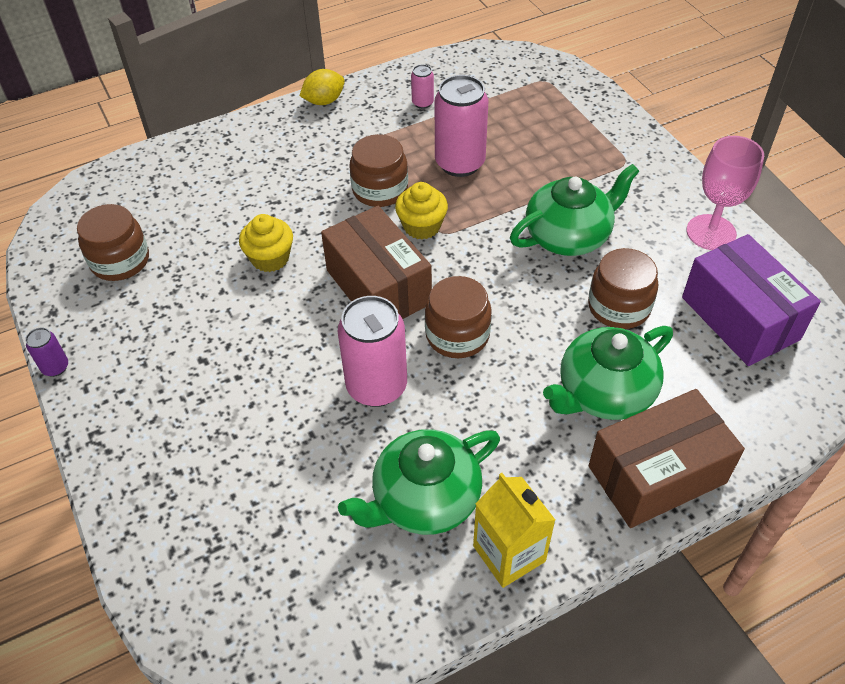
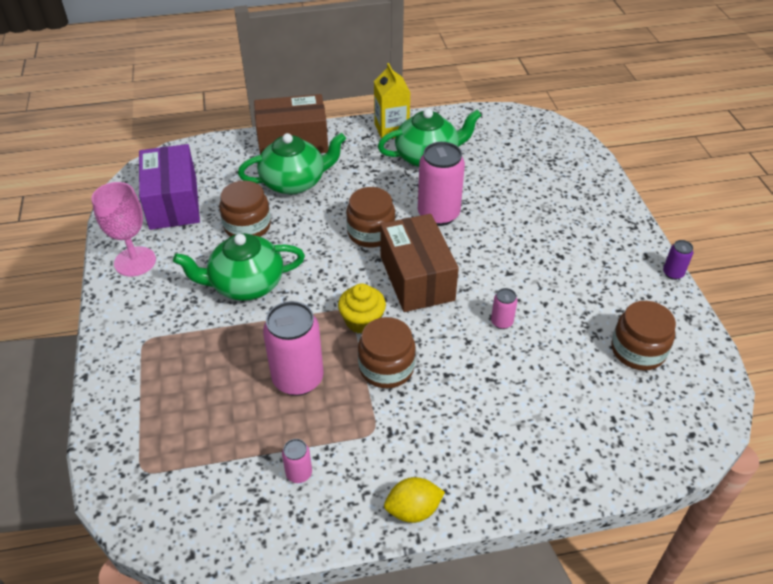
camera: 165 degrees left, 5 degrees down
yellow cupcake [239,214,293,272] -> pink can [491,288,517,329]

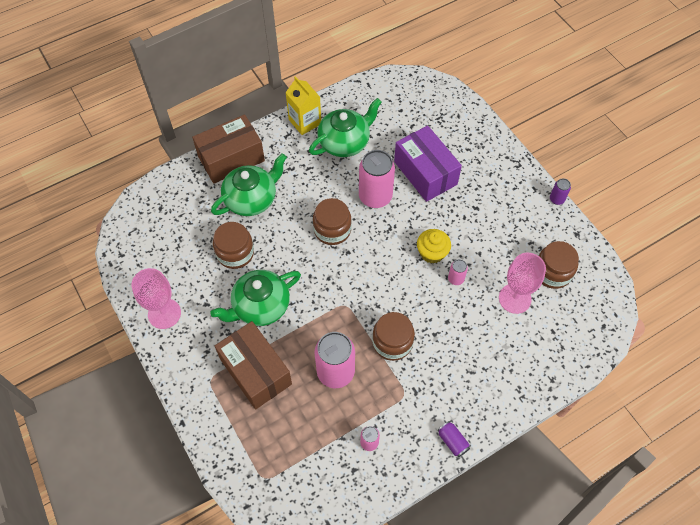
camera: 20 degrees left, 15 degrees up
purple box [139,144,200,230] -> purple box moved to [394,125,462,202]
yellow cupcake [338,283,386,334] -> yellow cupcake moved to [417,229,451,264]
brown box [380,214,459,312] -> brown box moved to [215,321,292,409]
yellow lemon [384,477,445,523] -> purple can [437,421,470,457]
none -> pink goblet [499,253,546,314]

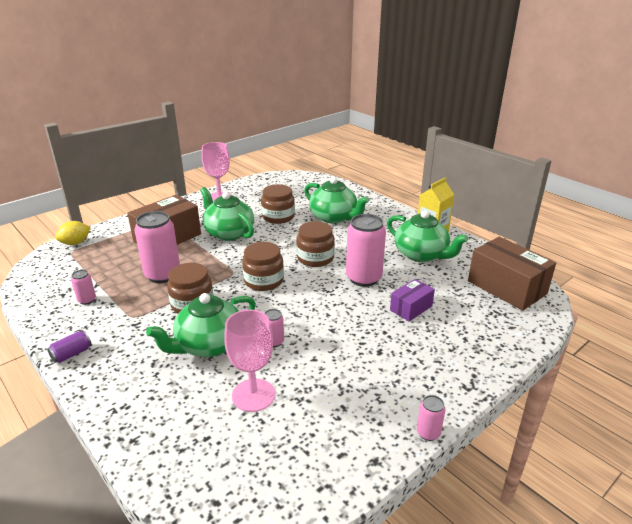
camera: 80 degrees right, 30 degrees down
brown box [192,114,265,184] -> brown box moved to [468,237,556,311]
purple box [394,125,462,202] -> purple box [390,279,435,321], size x0.55
yellow cupcake [417,229,451,264] -> none
brown jar [539,241,579,289] -> brown jar moved to [242,242,284,291]
purple can [550,178,571,205] -> pink can [417,395,445,441]
none -> yellow lemon [55,221,91,245]
none -> green teapot [146,293,256,357]

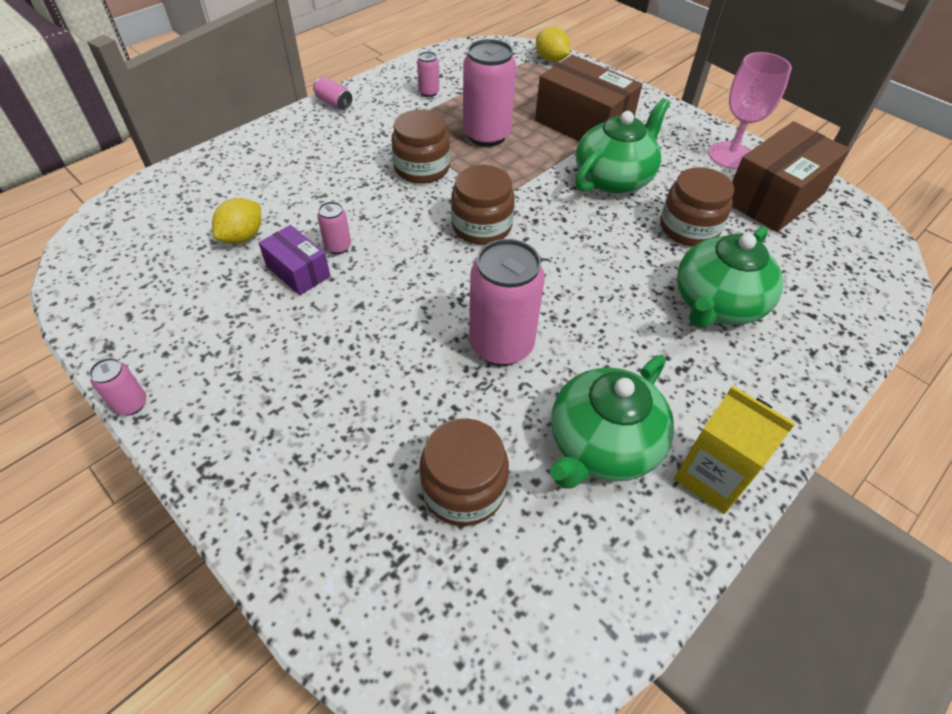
camera: 85 degrees right, 20 degrees up
purple can [47,331,92,363] -> pink can [313,77,352,110]
green teapot [146,293,256,357] -> none
pink goblet [224,310,275,412] -> yellow lemon [212,198,261,244]
brown jar [296,221,335,267] -> brown jar moved to [419,418,509,526]
purple box [390,279,435,321] -> purple box moved to [259,225,330,295]
brown box [468,237,556,311] -> brown box moved to [732,122,850,232]

